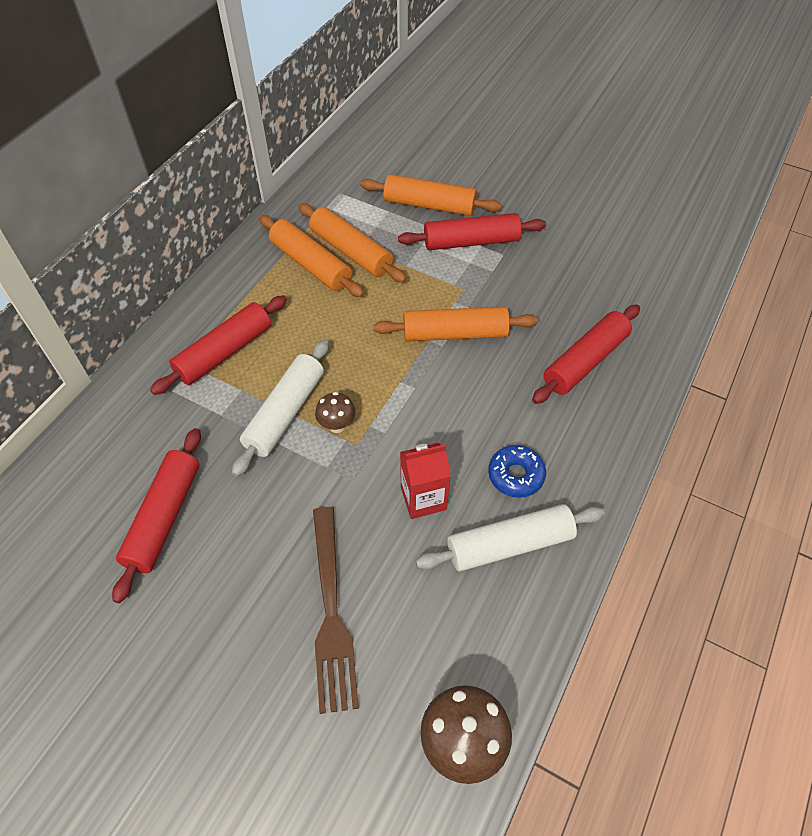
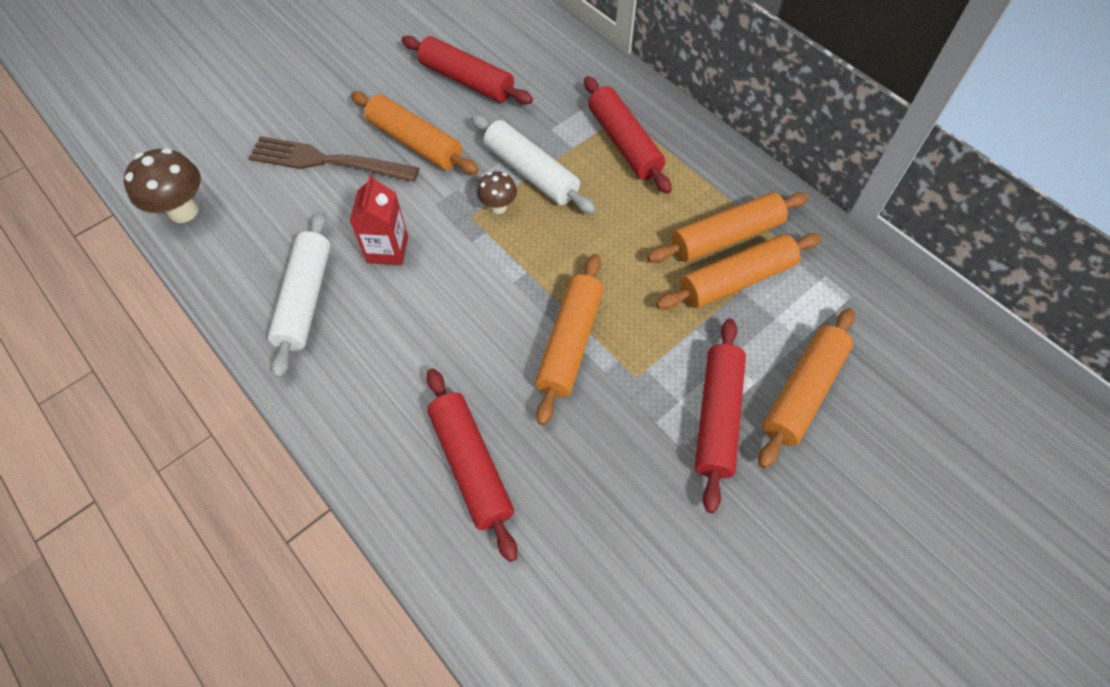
camera: 110 degrees right, 5 degrees up
blue donut [488,445,546,498] -> none
none -> orange rolling pin [351,91,479,175]

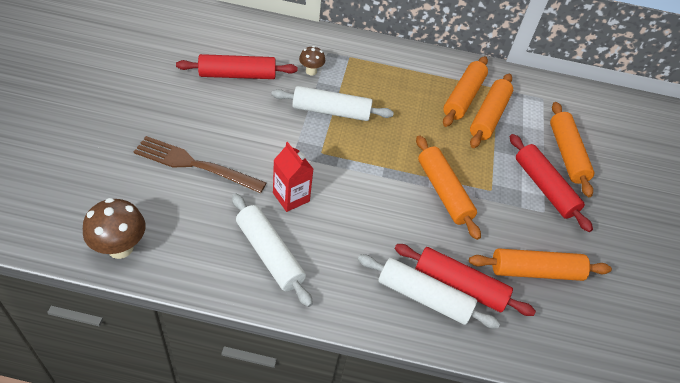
camera: 45 degrees left, 10 degrees down
brown fork [248,136,419,182] -> brown fork turned 45 degrees clockwise [134,136,266,193]
orange rolling pin [351,91,479,175] -> orange rolling pin moved to [469,248,612,281]
brown mushroom [477,171,517,214] -> brown mushroom moved to [299,46,325,75]
red rolling pin [584,76,672,194] -> none
none -> white rolling pin [358,255,500,329]

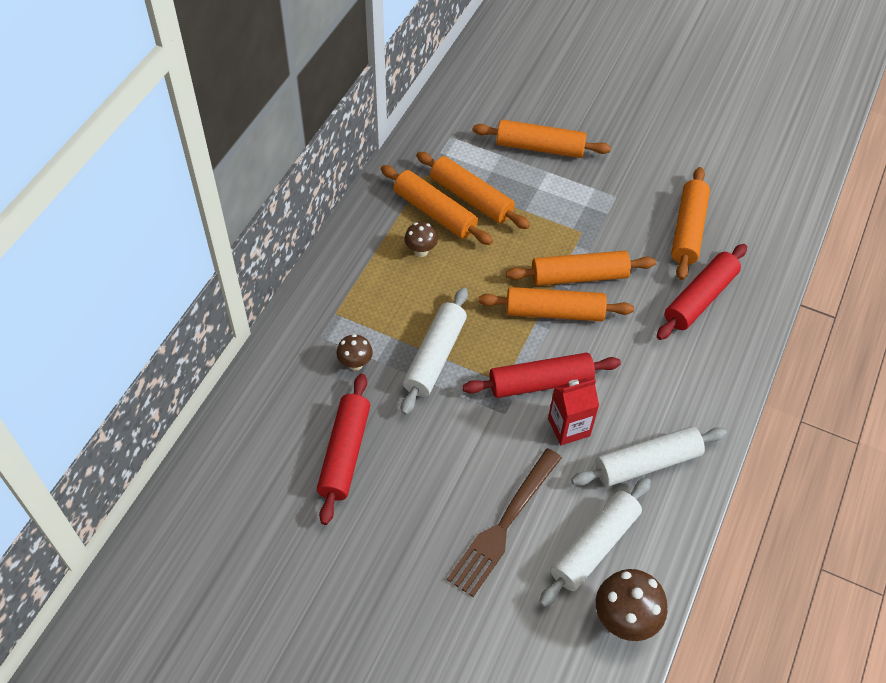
camera: 70 degrees left, 5 degrees up
white rolling pin [358,255,500,329] -> white rolling pin moved to [539,478,651,607]
red rolling pin [509,134,593,232] -> red rolling pin moved to [462,353,621,398]
none -> brown mushroom [404,222,438,257]
none -> orange rolling pin [478,287,634,321]

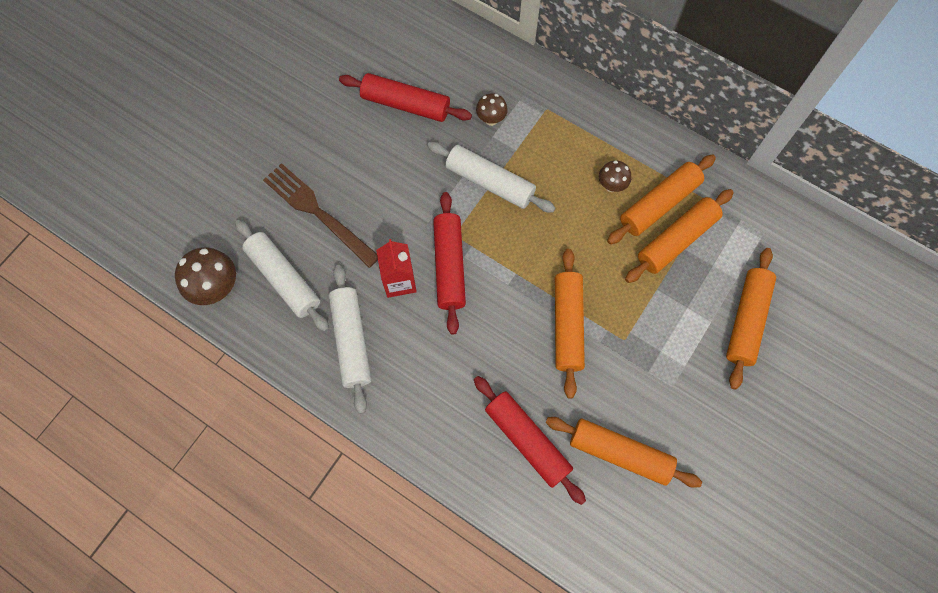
camera: 100 degrees right, 15 degrees up
orange rolling pin [478,287,634,321] -> none

